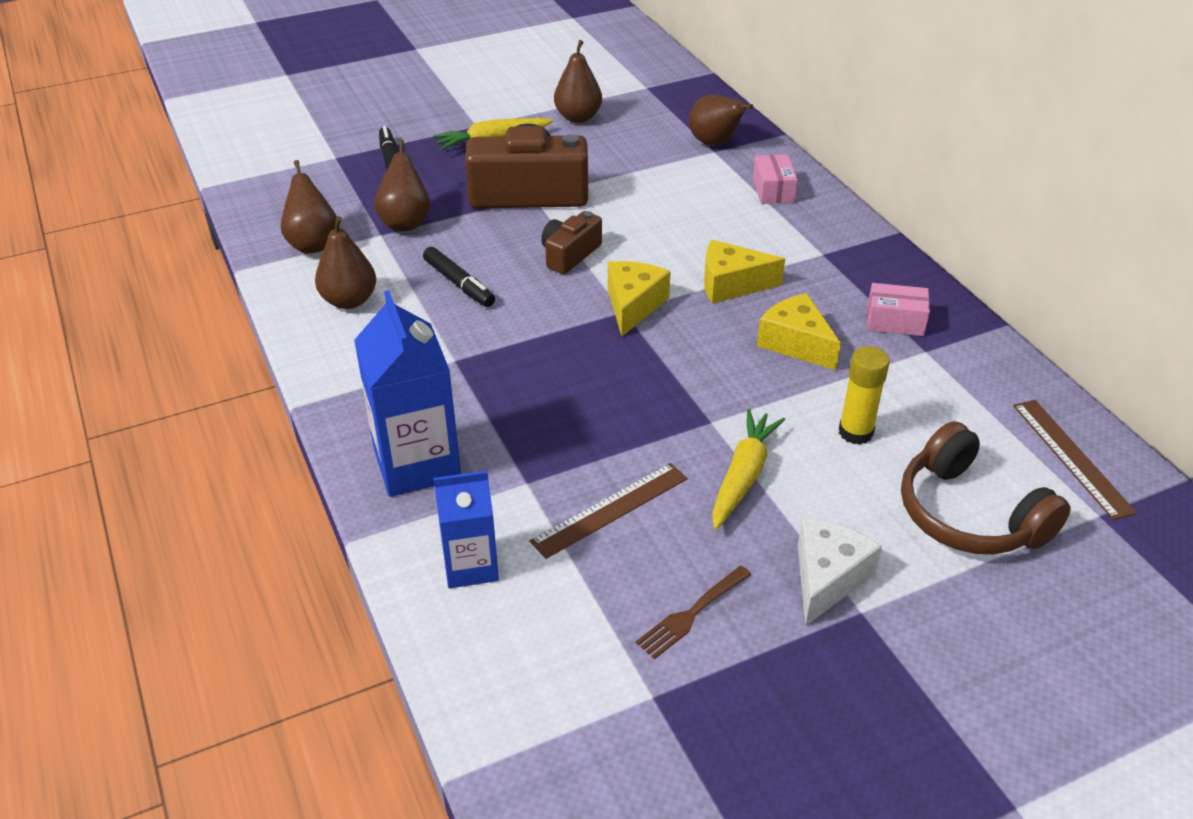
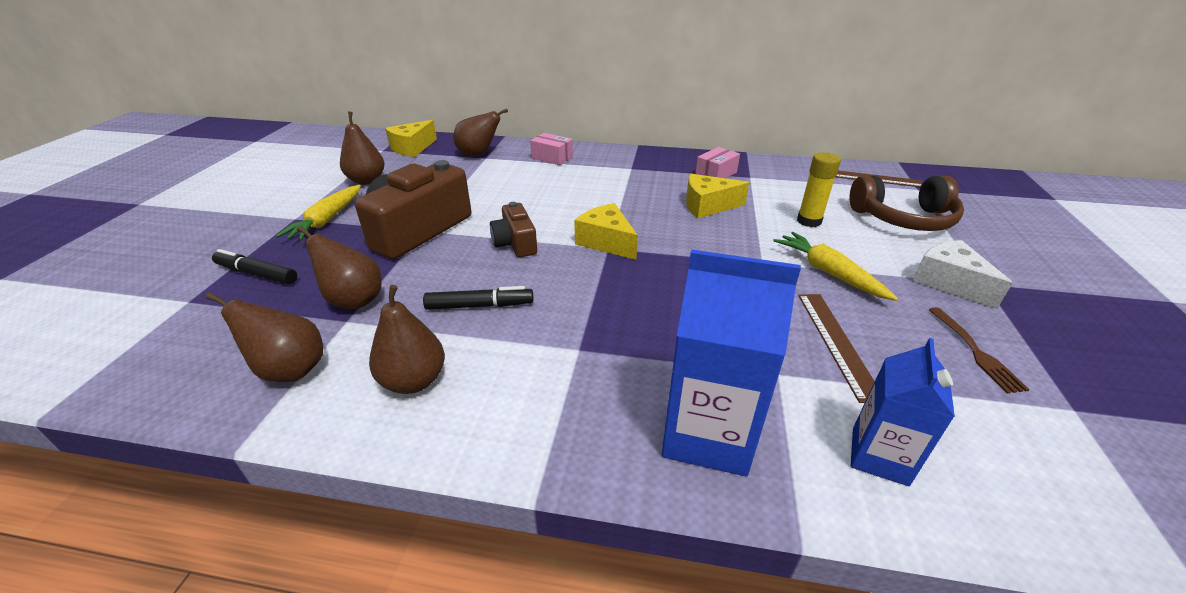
camera: 55 degrees left, 5 degrees down
yellow cheese [704,240,785,303] -> yellow cheese moved to [385,120,437,157]

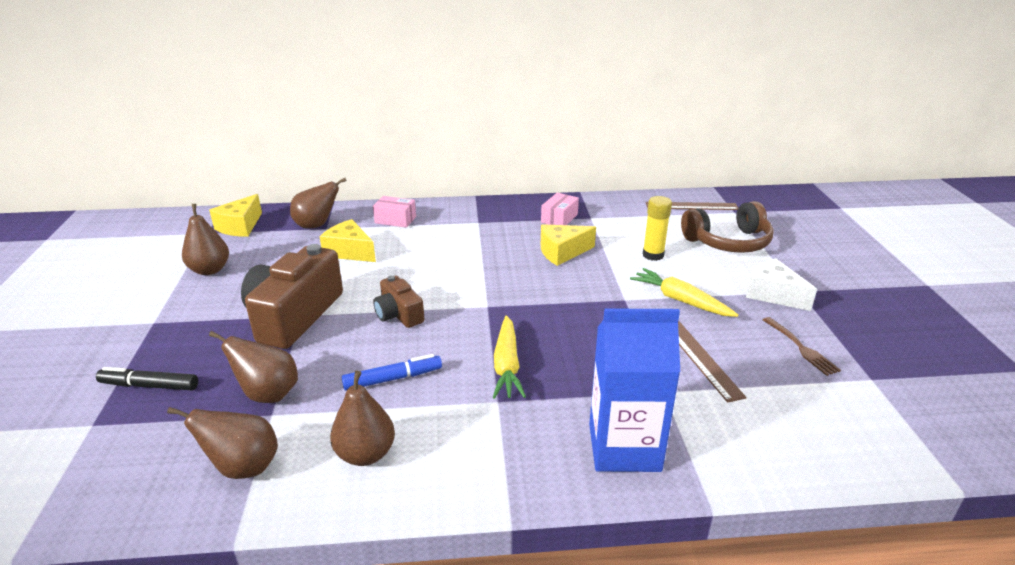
camera: 15 degrees left, 5 degrees down
yellow carrot [276,185,361,241] -> yellow carrot moved to [493,315,526,399]
black marker [423,286,533,310] -> blue marker [342,354,442,391]
yellow cheese [574,203,638,260] -> yellow cheese moved to [320,219,376,262]
blue carton [851,338,955,486] -> none

